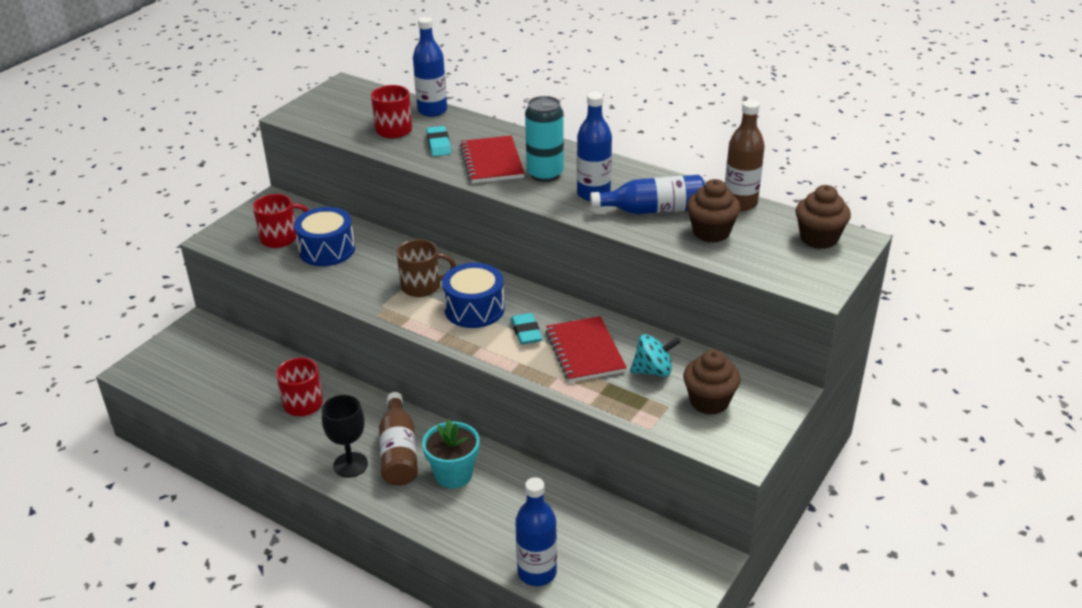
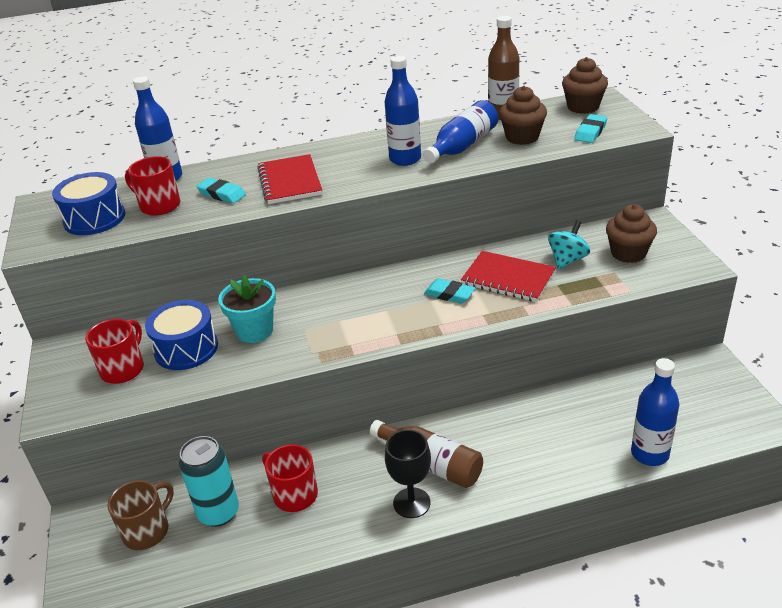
camera: 45 degrees left, 0 degrees up
brown mug [396,239,456,297] -> brown mug moved to [107,480,174,550]
turquoise flower pot [422,419,480,488] -> turquoise flower pot moved to [218,275,276,343]
blue drum [442,263,505,328] -> blue drum moved to [52,172,125,235]
red notebook [460,135,525,183] -> red notebook turned 45 degrees clockwise [257,154,322,204]
turquoise can [525,96,564,182] -> turquoise can moved to [179,436,239,527]
none -> turquoise eraser [574,114,607,143]

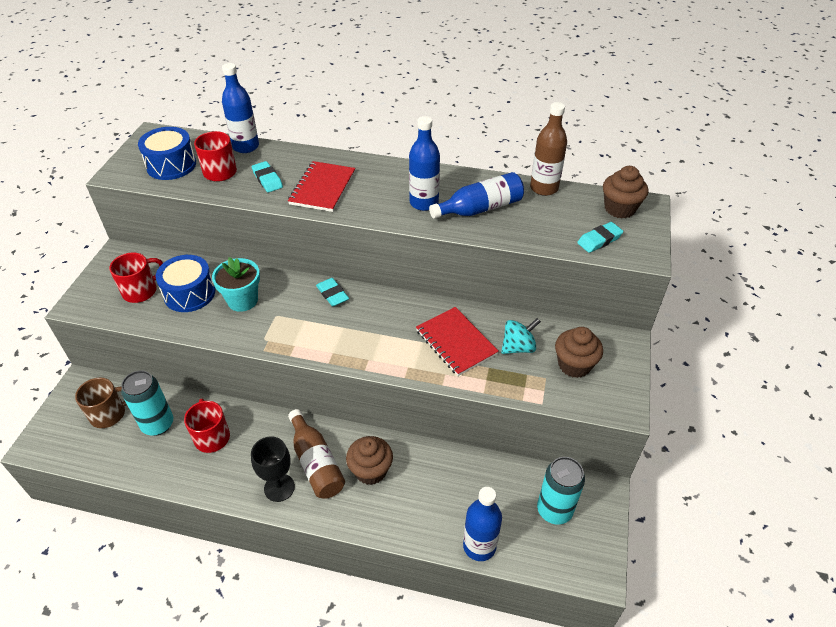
camera: 25 degrees right, 10 degrees up
turquoise eraser [424,278,476,304] -> turquoise eraser moved to [316,278,349,306]
brown cupcake [499,86,547,145] -> brown cupcake moved to [346,436,393,485]
none -> turquoise can [537,457,585,525]

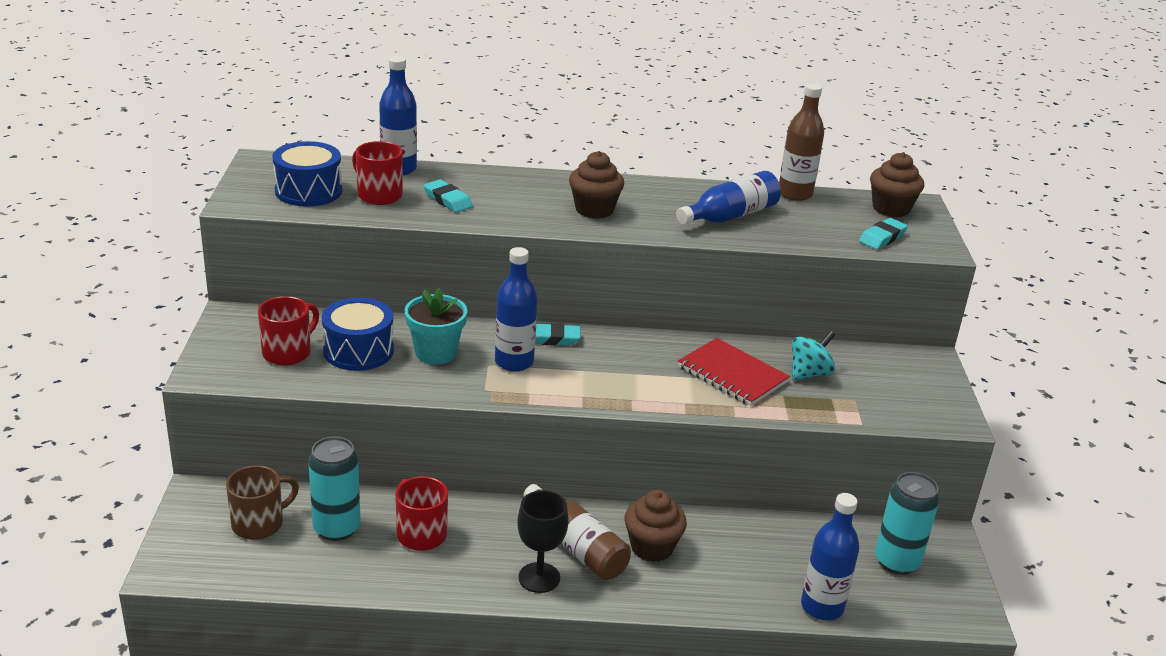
camera: 15 degrees left, 15 degrees down
red notebook [288,161,355,212] -> none
turquoise eraser [316,278,349,306] -> turquoise eraser turned 45 degrees counterclockwise [535,323,581,346]
blue bottle [409,116,440,211] -> blue bottle moved to [495,247,537,372]
brown cupcake [555,327,603,378] -> brown cupcake moved to [569,151,624,219]

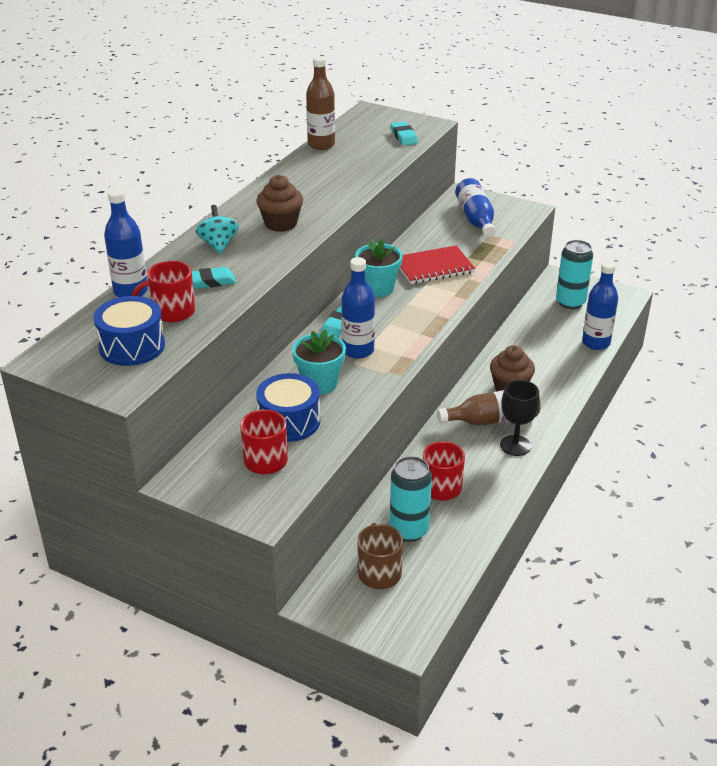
camera: 60 degrees left, 5 degrees up
blue bottle [676,171,781,225] -> blue bottle moved to [455,178,496,238]
turquoise spinning top [792,331,835,381] -> turquoise spinning top moved to [196,205,239,254]
brown cupcake [870,152,924,218] -> none
none -> turquoise flower pot [355,238,403,297]

